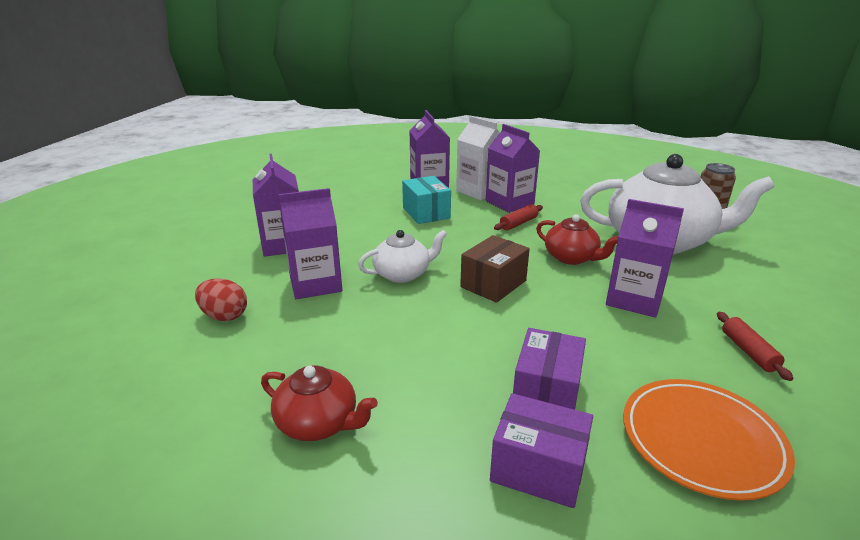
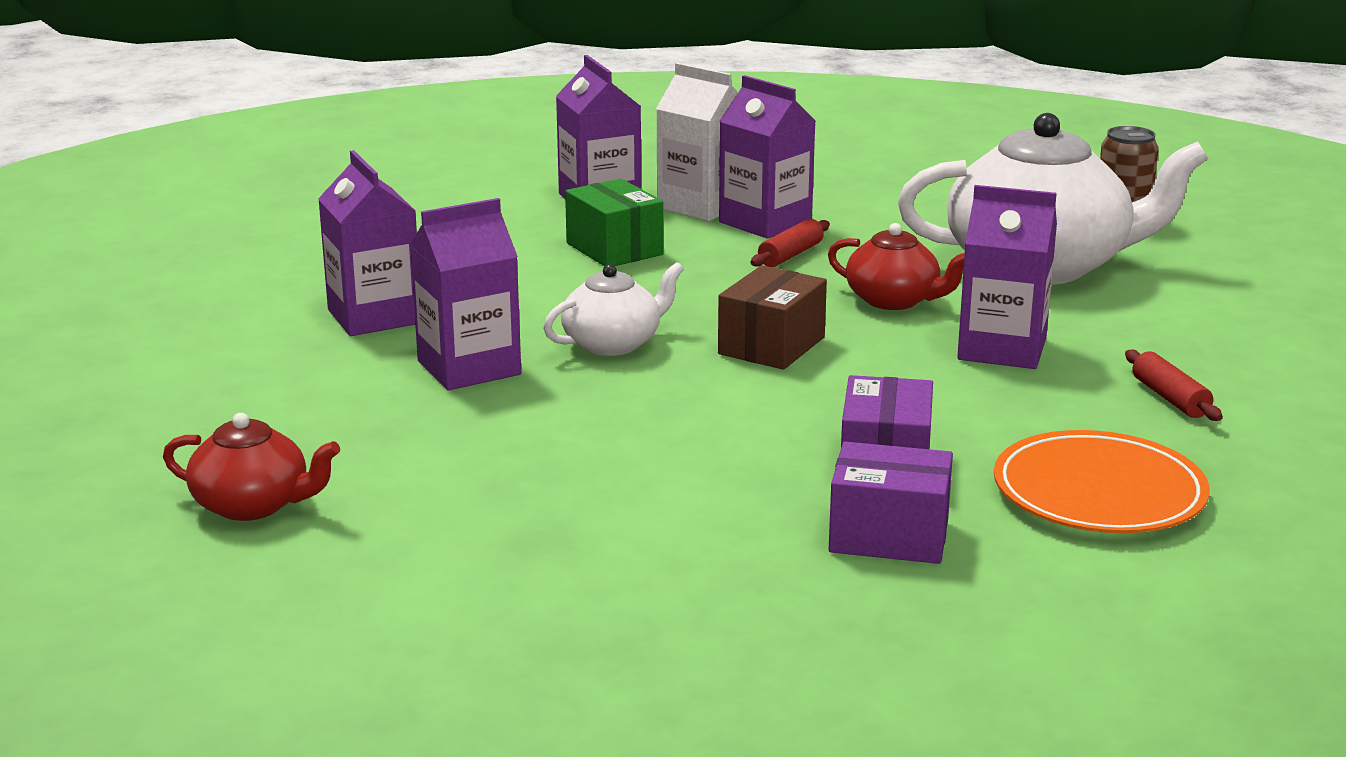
camera: 10 degrees left, 5 degrees down
red egg [195,278,247,321] -> none
red teapot [261,365,378,441] -> red teapot moved to [163,413,340,521]
turquoise box [402,176,451,224] -> green box [565,179,664,266]

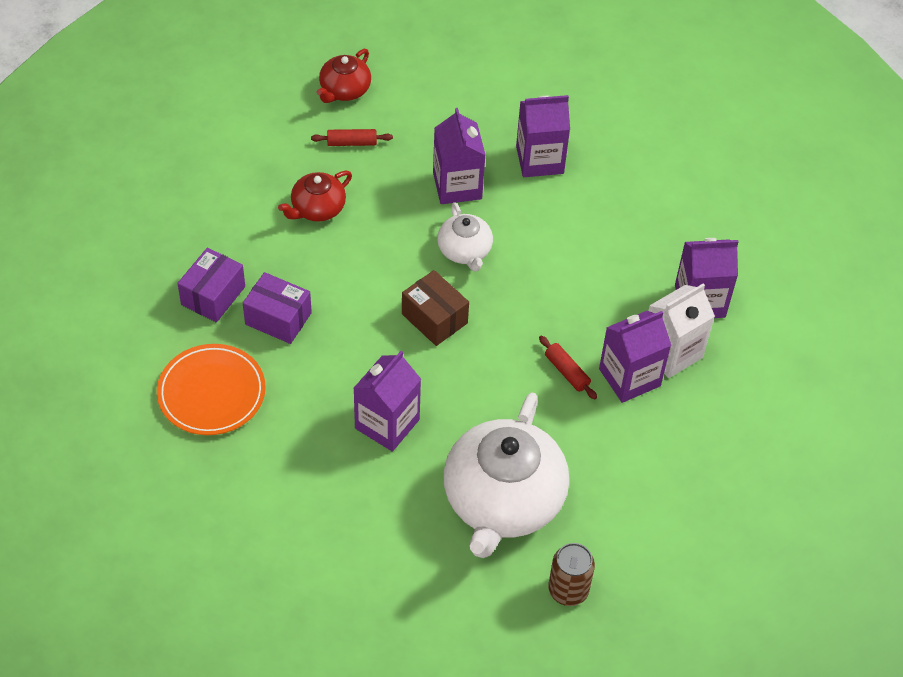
camera: 105 degrees right, 30 degrees up
green box [565,179,664,266] -> none
red teapot [828,223,965,310] -> red teapot moved to [278,171,352,222]
red rolling pin [1125,350,1223,421] -> red rolling pin moved to [311,129,393,146]

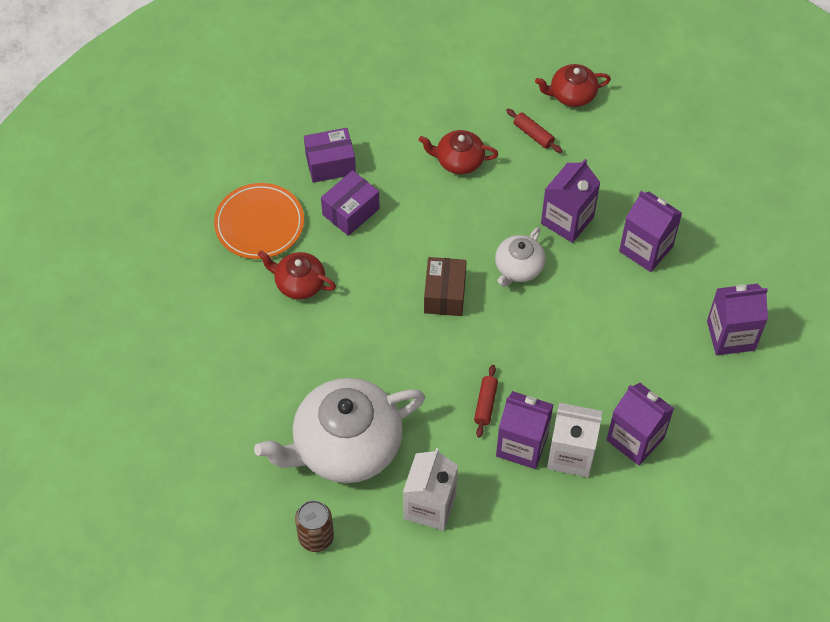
camera: 50 degrees right, 5 degrees up
purple box [243,272,312,344] -> purple box turned 60 degrees clockwise [321,170,380,236]
purple carton [353,351,421,452] -> purple carton moved to [707,284,768,355]
none -> red teapot [258,250,336,300]
none -> white carton [403,448,458,531]

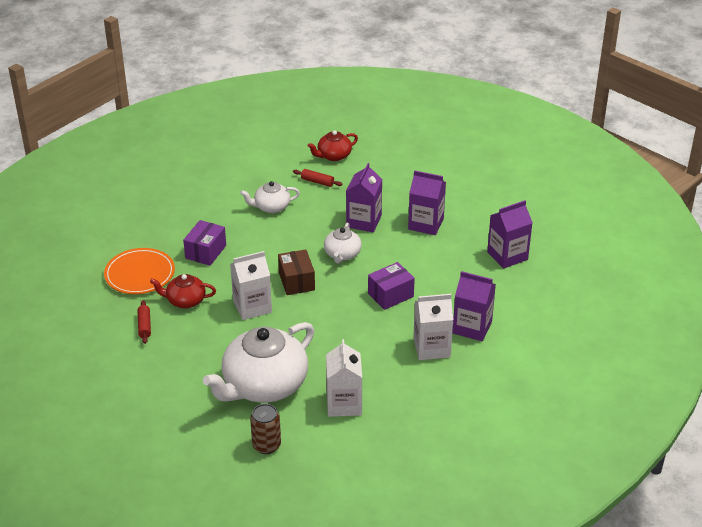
camera: 20 degrees left, 20 degrees down
purple box [304,128,356,183] -> purple box moved to [368,262,415,310]
red teapot [419,130,498,174] -> white teapot [240,181,300,213]
red rolling pin [474,365,498,437] -> red rolling pin moved to [137,300,151,344]
purple carton [496,391,554,469] -> none
none -> white carton [230,251,272,320]

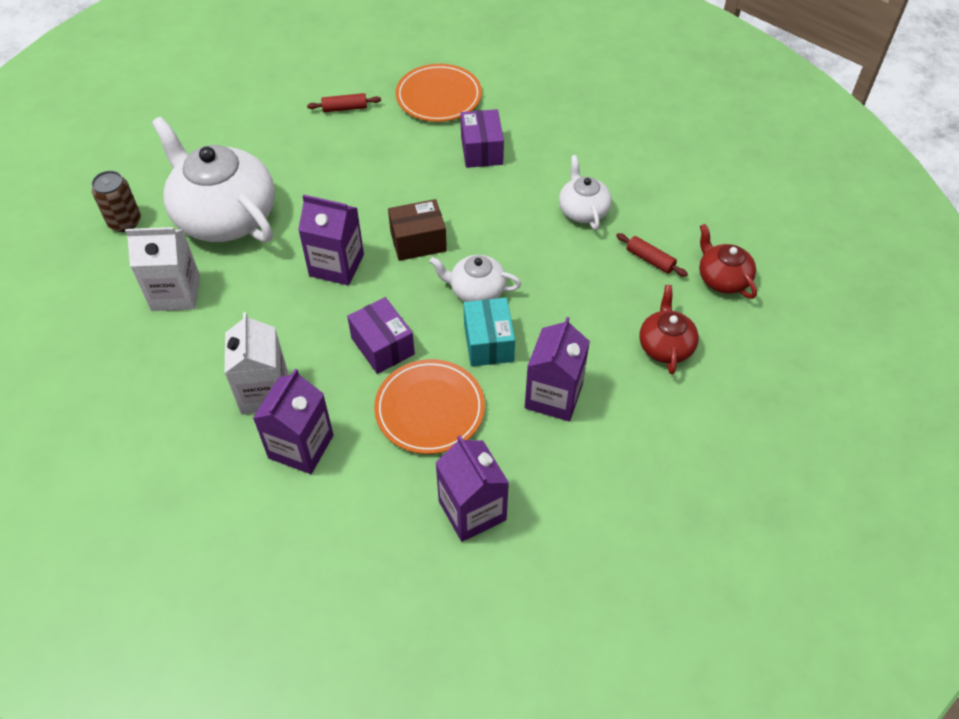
camera: 90 degrees right, 15 degrees up
red teapot [150,274,216,308] -> red teapot moved to [639,285,699,375]
purple box [183,220,226,266] -> purple box turned 60 degrees clockwise [461,109,504,168]
white carton [230,251,272,320] -> none
red rolling pin [293,169,343,187] -> red rolling pin turned 75 degrees counterclockwise [616,233,688,277]
purple carton [346,163,382,232] -> purple carton moved to [298,194,364,286]
none -> orange plate [374,359,485,454]
none -> turquoise box [464,297,515,367]

